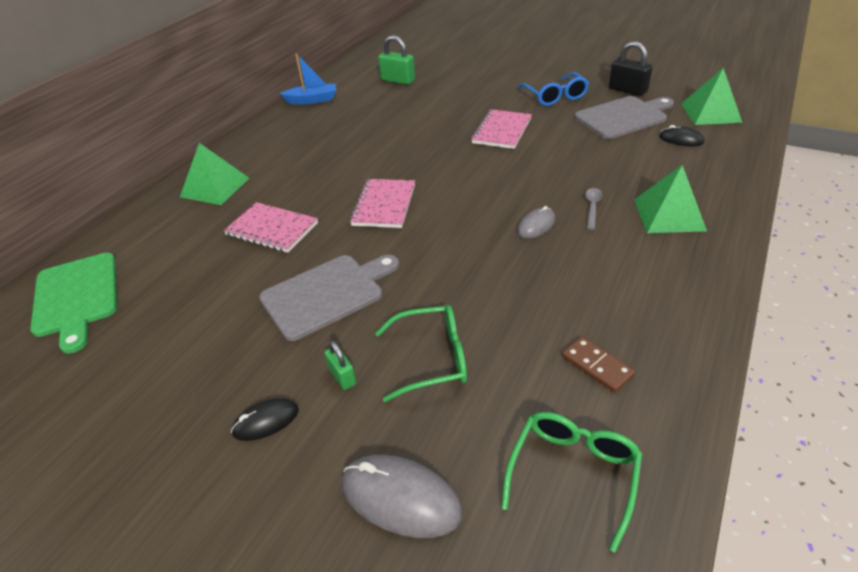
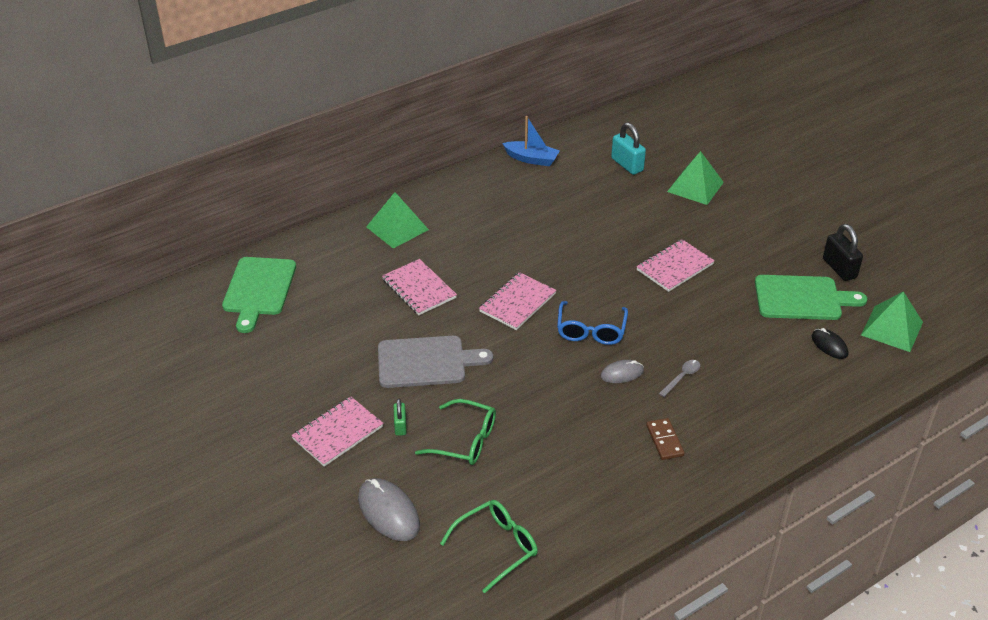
camera: 25 degrees right, 0 degrees up
black mouse [231,398,299,441] -> pink notebook [291,396,383,467]
green padlock [378,35,415,85] -> turquoise padlock [611,123,646,175]
blue glasses [518,72,589,106] -> blue glasses moved to [557,301,628,345]
brown domino [562,336,635,393] -> brown domino moved to [646,418,684,460]
grey cutting board [575,96,674,139] -> green cutting board [755,275,867,320]
green pyramid [634,165,707,233] -> green pyramid moved to [667,151,724,205]

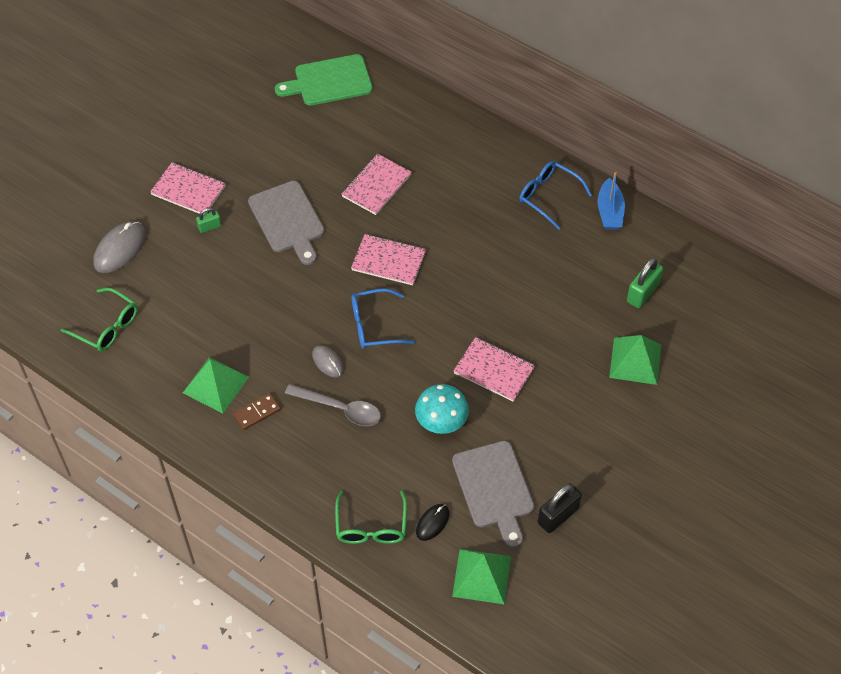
camera: 70 degrees right, 15 degrees up
green pyramid [366,192,429,249] -> green pyramid moved to [183,357,249,413]
green glasses [415,399,496,465] -> green glasses moved to [335,490,407,544]
turquoise padlock [611,123,646,175] -> green padlock [627,257,663,308]
grey spoon [659,360,700,397] -> grey spoon [285,384,381,426], size x1.77
green cutting board [755,275,867,320] -> grey cutting board [452,441,534,548]
none -> turquoise mushroom [415,384,469,434]
none -> blue glasses [520,161,592,230]

